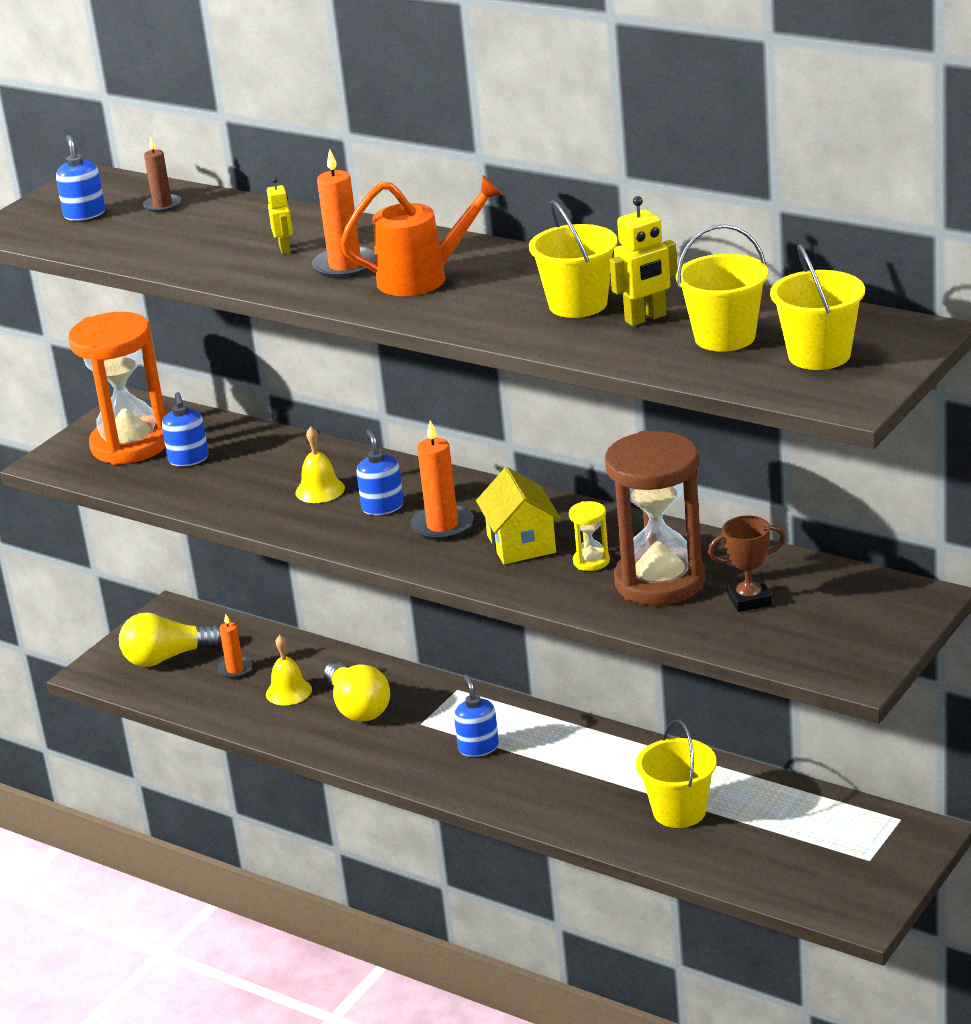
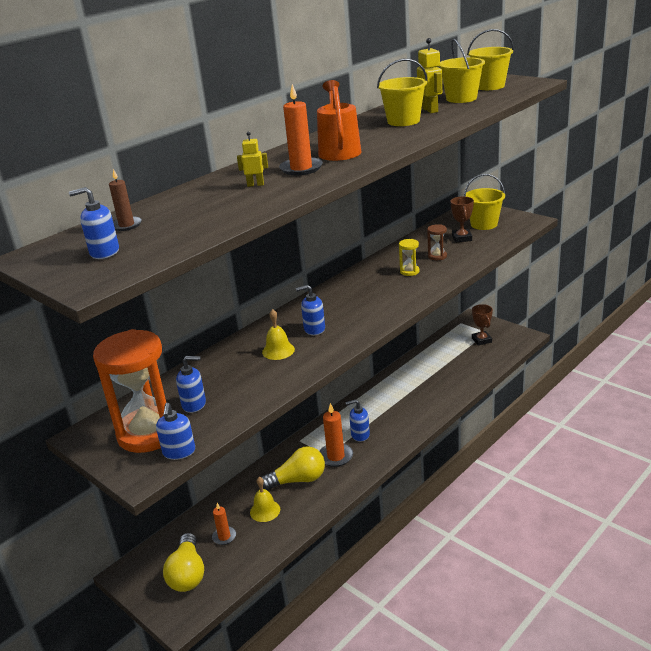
camera: 80 degrees left, 0 degrees up
orange candle [411,420,474,540] -> orange candle moved to [319,403,353,467]
yellow house [476,467,561,564] -> none
brown hourglass [605,431,706,606] -> brown hourglass [427,224,447,260], size x0.41
yellow bucket [636,719,717,828] -> yellow bucket moved to [464,174,505,230]
none -> blue soap dispenser [156,403,195,460]
none -> brown trophy [472,304,493,345]

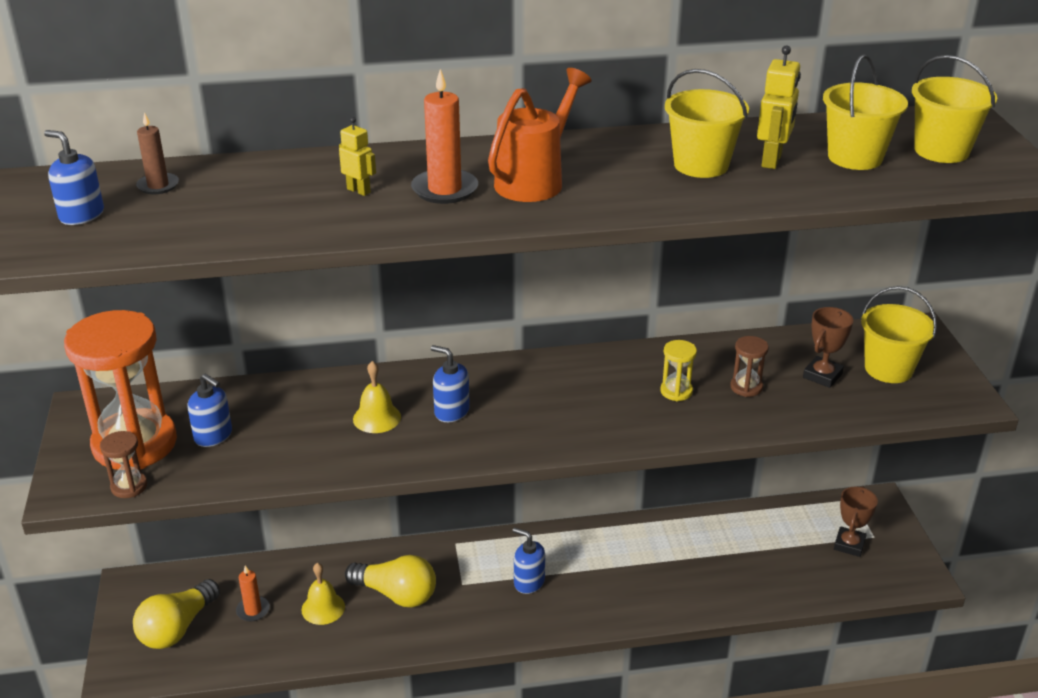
camera: 35 degrees right, 5 degrees up
blue soap dispenser [156,403,195,460] -> brown hourglass [100,431,147,498]
orange candle [319,403,353,467] -> none

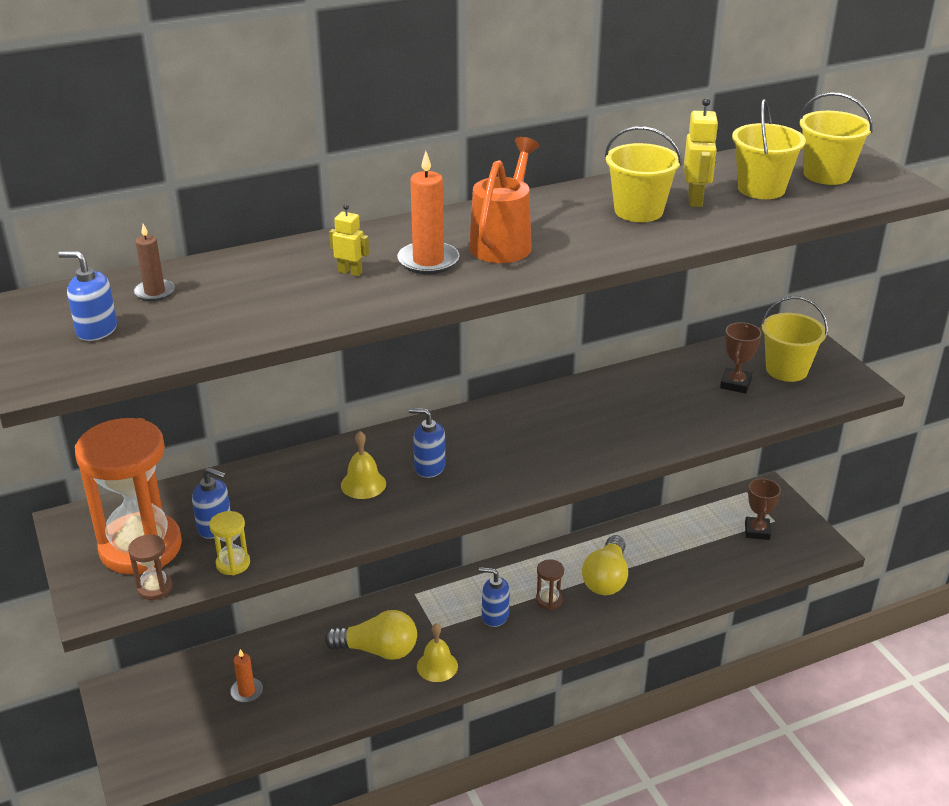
camera: 15 degrees left, 0 degrees up
yellow light bulb [133,579,220,649] -> yellow light bulb moved to [582,535,628,595]
yellow bell [301,563,345,625] -> yellow bell moved to [417,623,458,682]
yellow hourglass [660,340,697,401] -> yellow hourglass moved to [209,511,250,575]
brown hourglass [730,336,769,397] -> brown hourglass moved to [536,559,564,610]

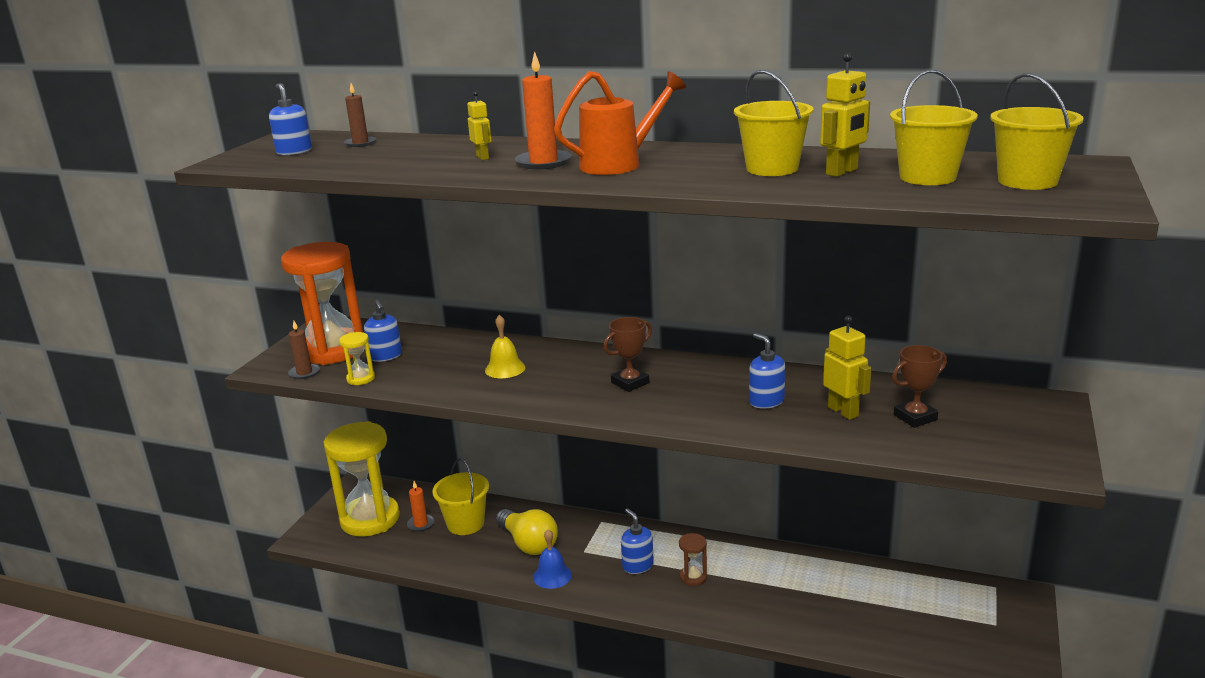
camera: 45 degrees right, 10 degrees down
brown hourglass [128,534,172,600] -> brown candle [288,321,320,379]
blue soap dispenser [409,408,446,478] -> blue soap dispenser moved to [749,333,785,409]
yellow bell [417,623,458,682] -> blue bell [533,529,572,589]
yellow light bulb [582,535,628,595] -> none
brown trophy [745,478,781,540] -> brown trophy moved to [603,317,652,392]
yellow bucket [761,296,828,382] -> yellow bucket moved to [433,458,489,535]
none -> yellow hourglass [324,421,400,537]
none -> yellow robot [823,316,871,420]

